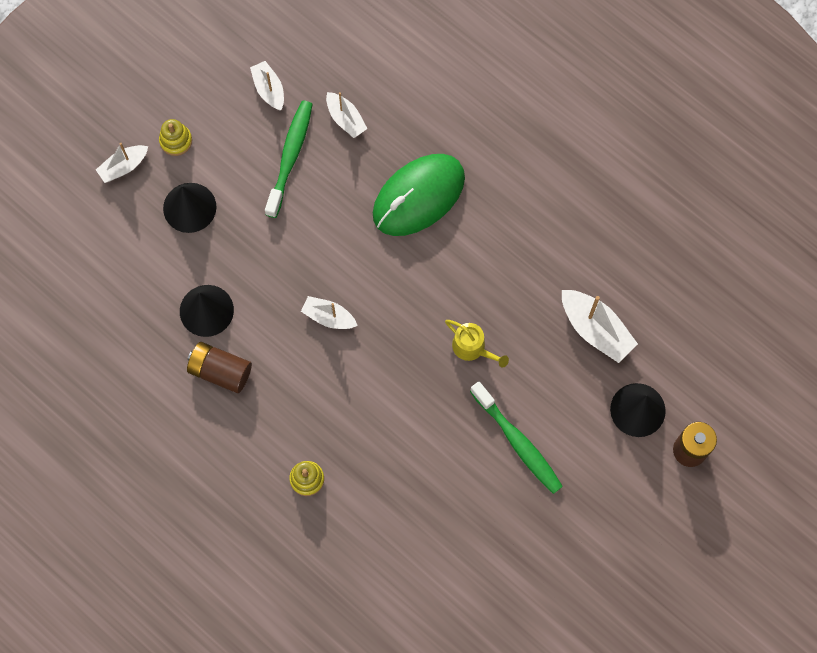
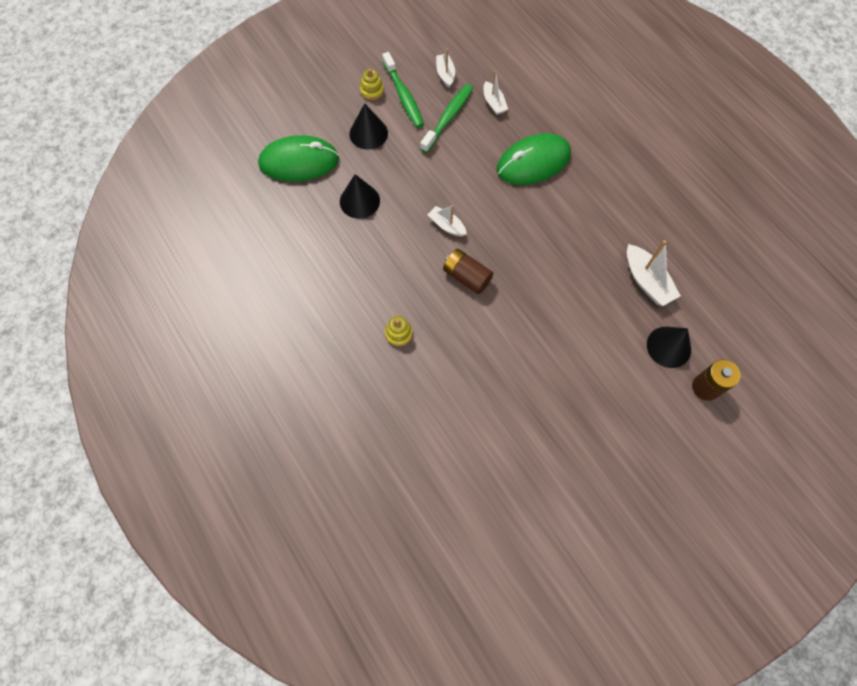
camera: 15 degrees right, 5 degrees down
white boat [96,143,148,183] -> none
brown battery [187,342,252,393] -> brown battery moved to [443,249,494,294]
yellow watering can [445,320,509,368] -> none
green toothbrush [470,381,563,494] -> green toothbrush moved to [382,52,424,128]
none -> green mouse [258,135,339,182]

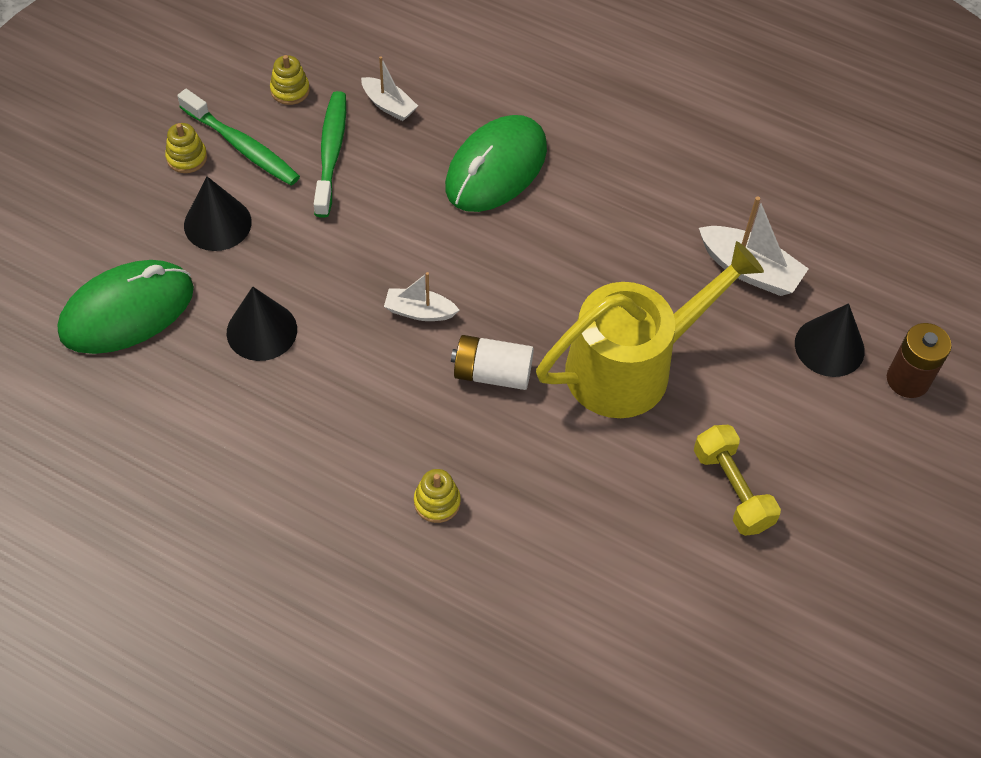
camera: 30 degrees left, 10 degrees down
white boat [436,48,455,88] -> yellow stacking toy [270,55,310,105]
brown battery [443,249,494,294] -> white battery [451,335,534,390]
none -> yellow watering can [536,241,764,418]
none -> yellow dumbbell [694,425,781,536]

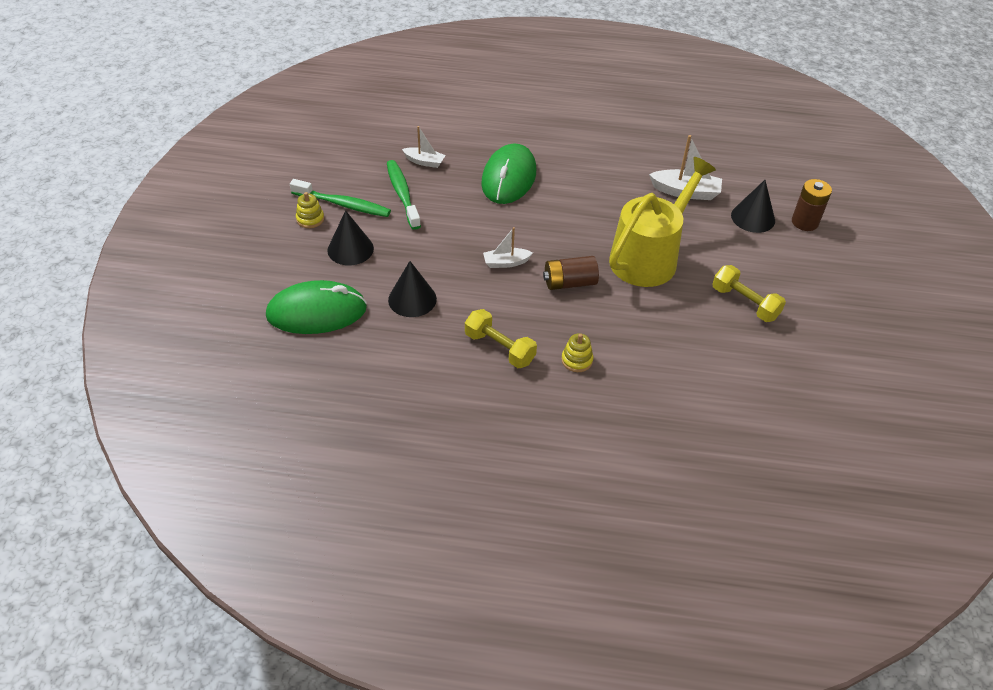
camera: 20 degrees left, 10 degrees down
green mouse [58,260,194,354] -> green mouse turned 45 degrees clockwise [266,280,367,334]
yellow stacking toy [270,55,310,105] -> none
white battery [451,335,534,390] -> brown battery [543,256,599,290]
none -> yellow dumbbell [465,309,537,368]

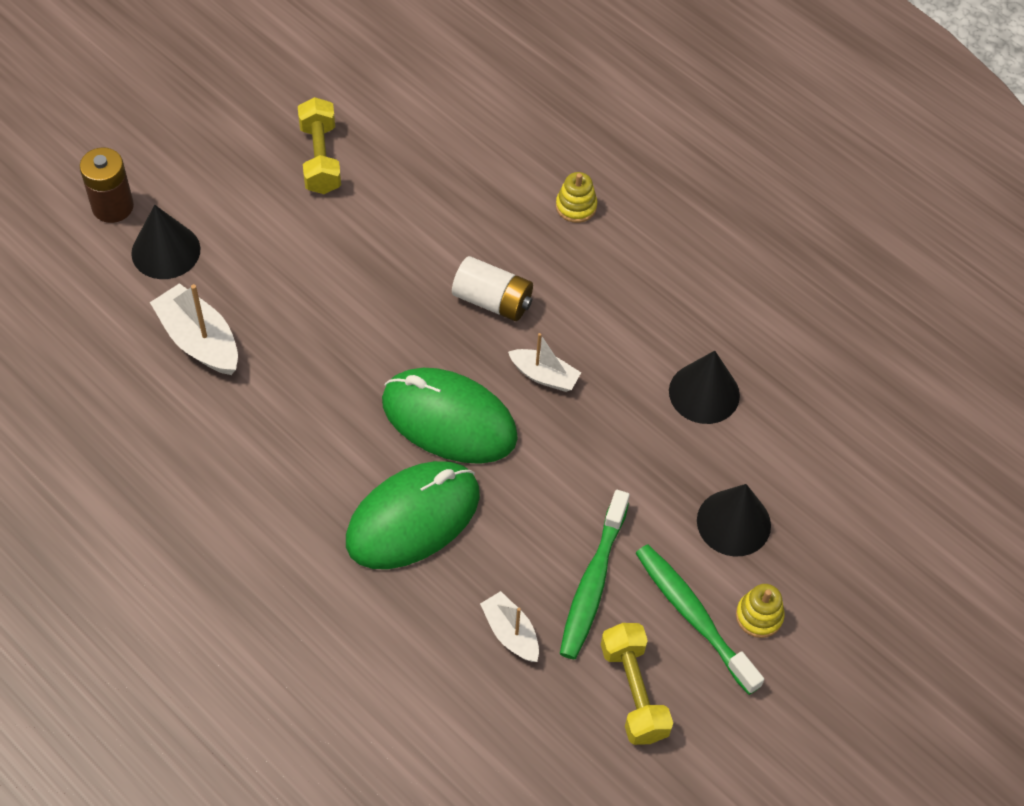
camera: 145 degrees left, 10 degrees up
green mouse [266,280,367,334] -> green mouse moved to [382,368,518,464]
yellow dumbbell [465,309,537,368] -> yellow dumbbell moved to [601,623,673,745]
brown battery [543,256,599,290] -> white battery [452,256,533,321]
yellow watering can [609,157,716,287] -> none

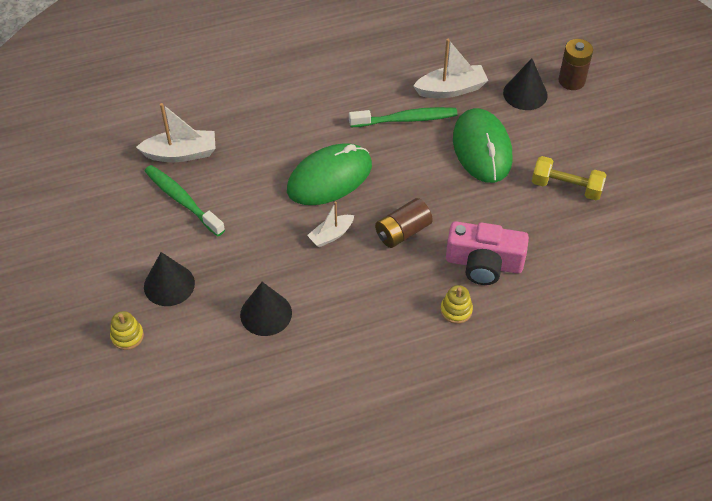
camera: 120 degrees right, 5 degrees down
green mouse [346,461,480,569] -> green mouse moved to [453,108,513,183]
white battery [452,256,533,321] -> brown battery [375,198,433,248]
white boat [480,591,539,662] -> white boat [136,103,216,162], size x1.58
yellow dumbbell [601,623,673,745] -> none
green toothbrush [636,544,764,695] -> green toothbrush moved to [349,107,457,127]
yellow stacking toy [736,584,785,638] -> yellow stacking toy moved to [110,311,144,350]
none -> pink camera [446,221,529,285]

